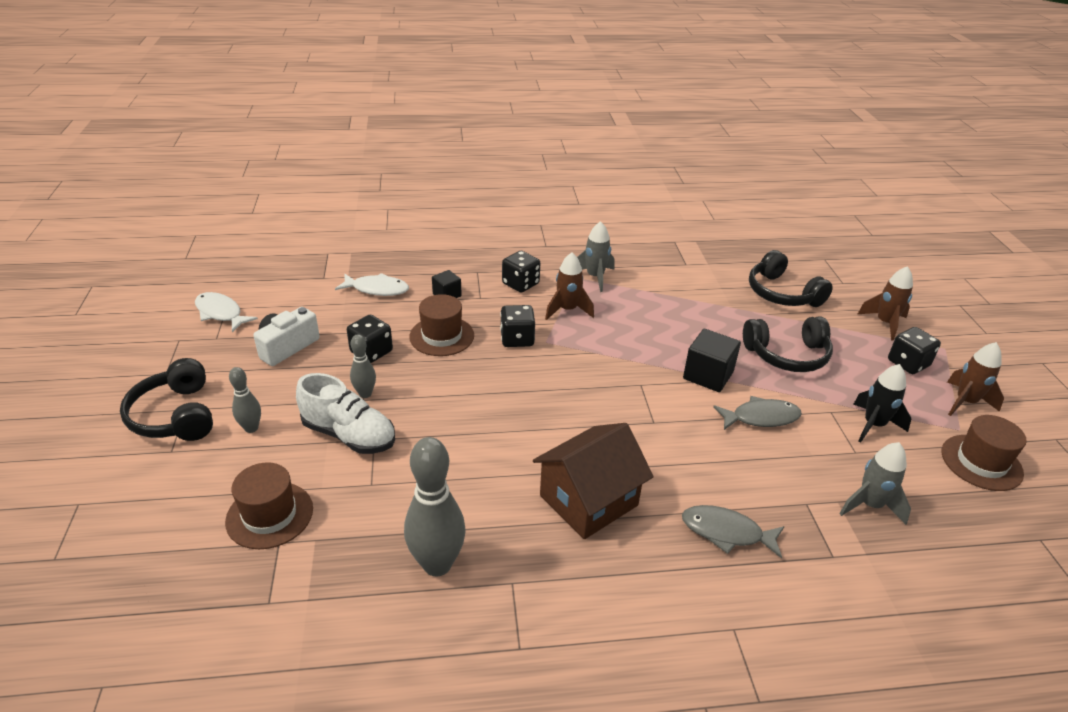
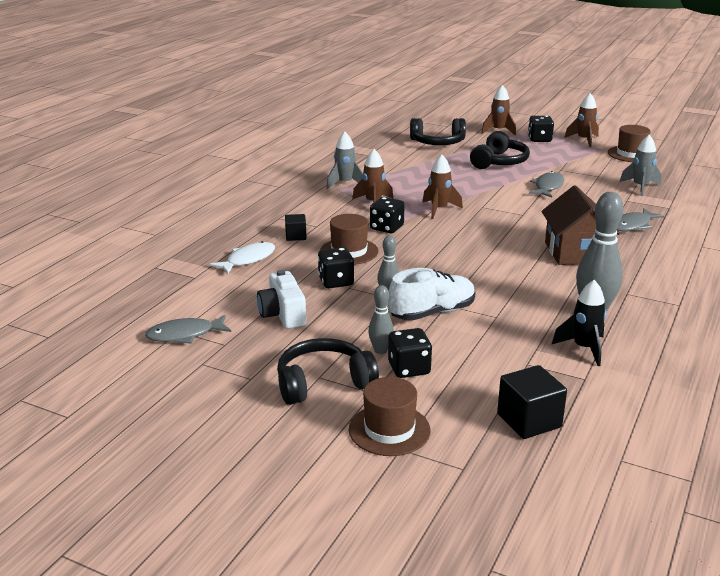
camera: 55 degrees left, 10 degrees down
black headphones [120,358,213,441] -> black headphones turned 150 degrees clockwise [277,338,379,405]
white fish [195,292,258,332] -> grey fish [145,315,231,344]
brown hat [225,462,313,549] -> brown hat moved to [349,377,431,456]
black dice [502,251,540,293] -> black dice moved to [388,328,432,378]
black cube [683,329,741,392] -> black cube moved to [497,365,567,439]
black rocket [853,364,911,442] -> black rocket moved to [552,280,607,366]
none -> brown rocket [422,155,463,219]

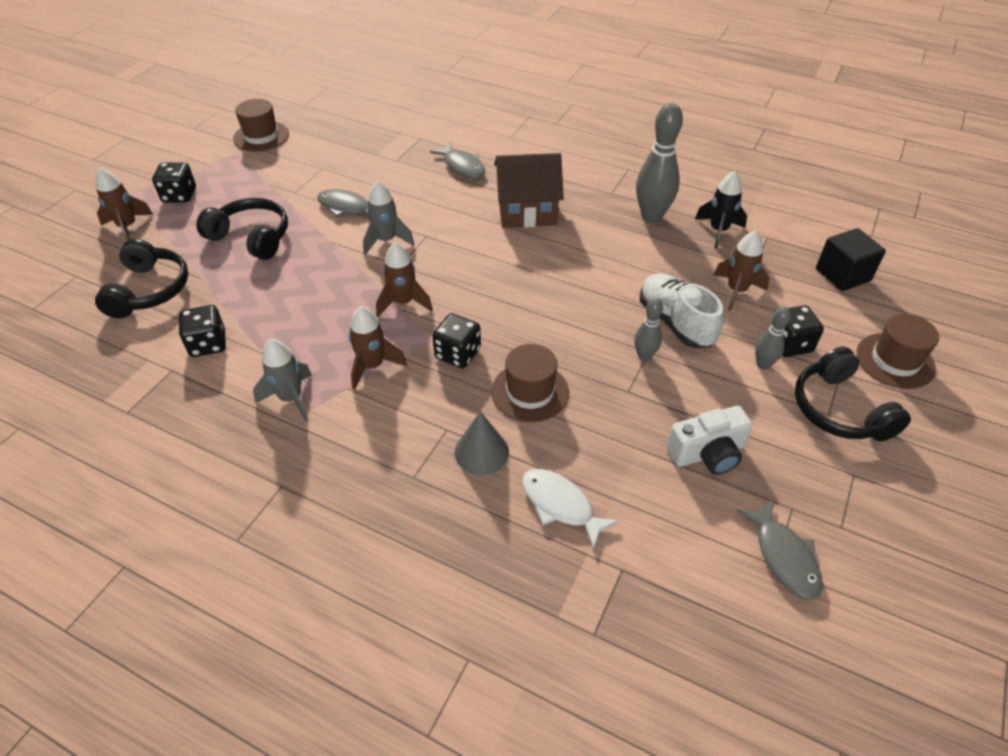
camera: 90 degrees left, 20 degrees up
black cube [285,214,307,241] -> grey cone [455,411,509,475]
black dice [318,247,354,288] -> black dice moved to [179,305,226,357]
brown rocket [564,93,599,147] -> brown rocket moved to [714,230,769,311]
grey rocket [620,135,661,196] -> grey rocket moved to [363,181,415,255]

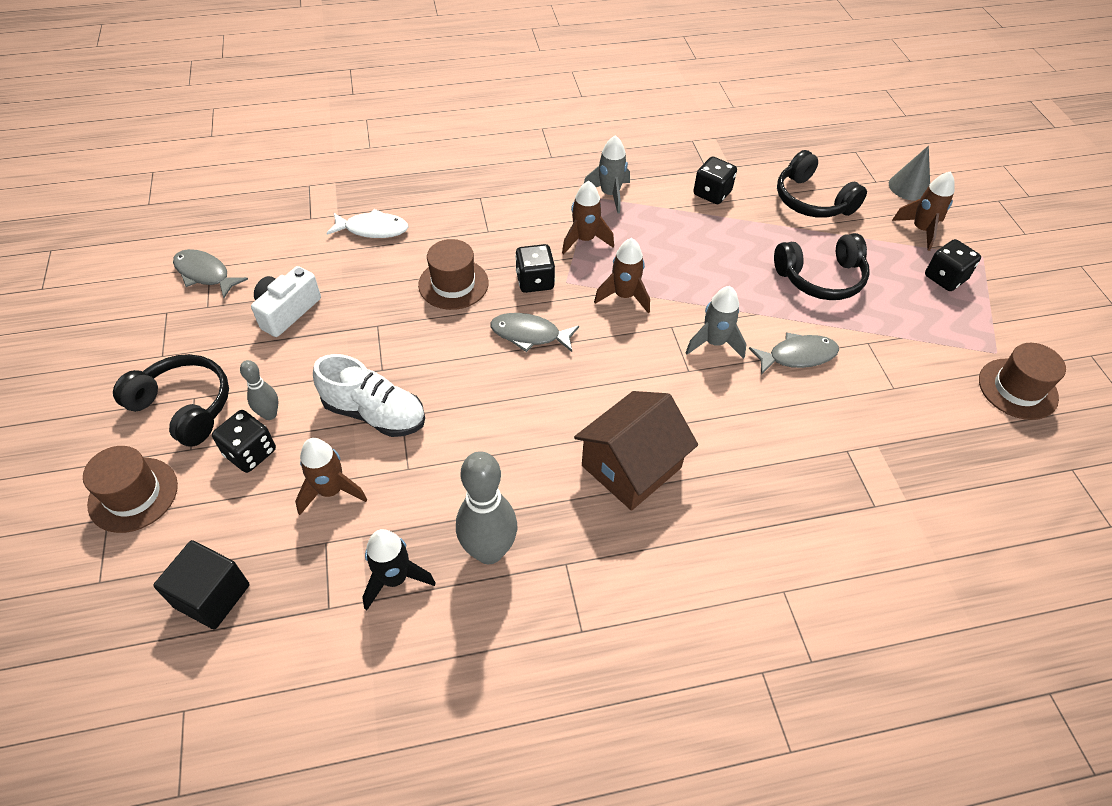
camera: 140 degrees right, 5 degrees up
grey fish [430,142,485,178] -> grey fish moved to [490,313,579,352]
grey cone [455,411,509,475] -> grey cone moved to [889,146,930,201]
grey bowling pin [635,298,663,361] -> none

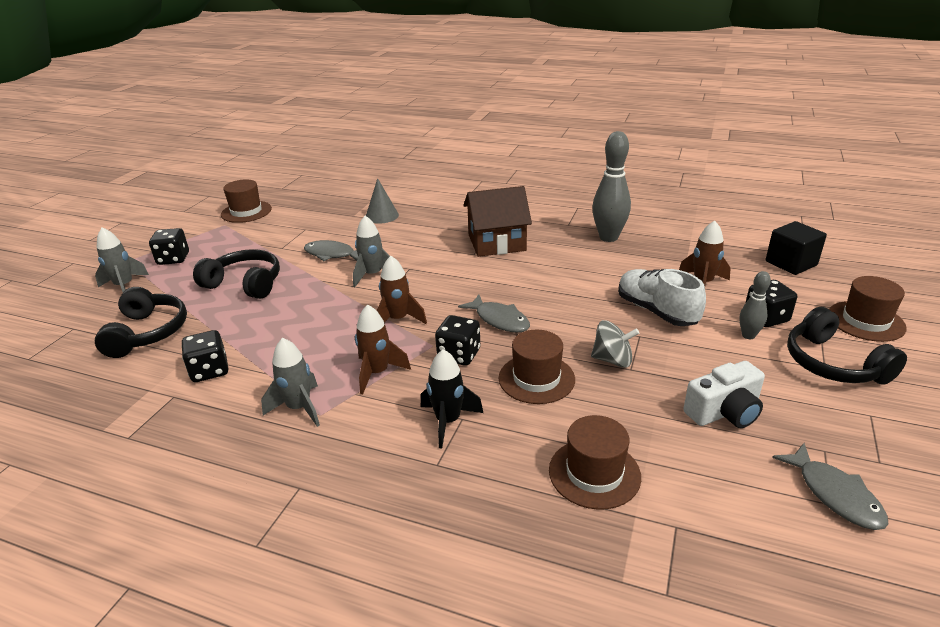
camera: 145 degrees left, 20 degrees down
white fish [326,209,408,238] -> brown hat [549,415,641,510]
black rocket [362,529,435,611] -> black rocket moved to [421,349,483,448]
grey cone [889,146,930,201] -> grey cone moved to [366,178,399,224]
brown rocket [892,171,955,251] -> grey rocket [95,227,149,292]
none -> grey spinning top [591,320,639,368]

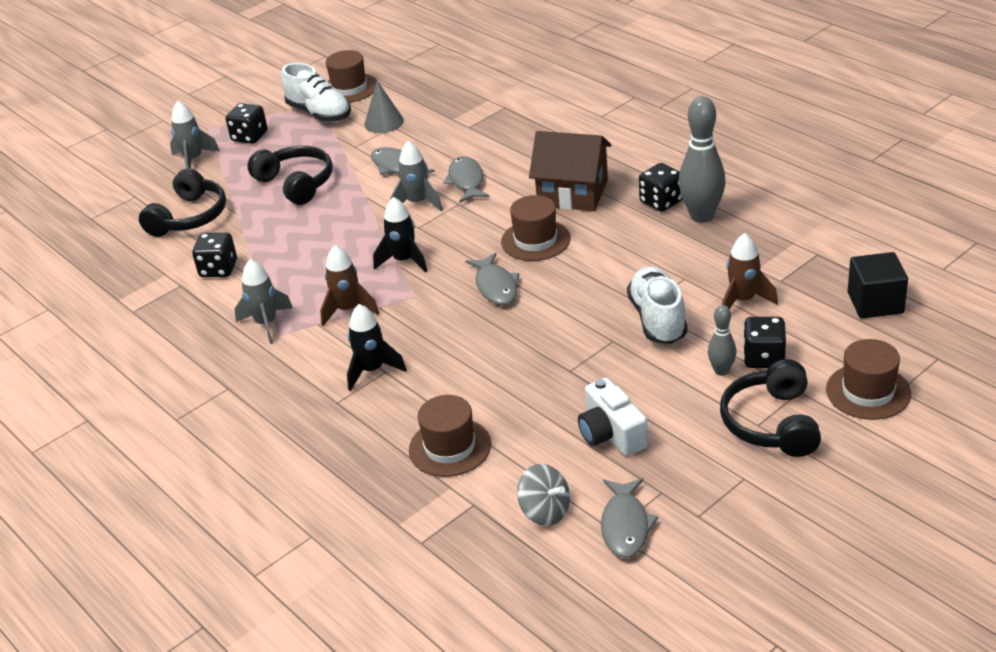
camera: 30 degrees right, 5 degrees up
grey cone [366,178,399,224] -> grey cone moved to [364,81,404,133]
brown rocket [377,256,427,324] -> black rocket [373,197,427,273]
black dice [435,315,480,366] -> black dice moved to [639,163,683,212]
brown hat [499,330,575,404] -> brown hat moved to [501,195,571,261]
grey spinning top [591,320,639,368] -> grey spinning top moved to [517,464,570,526]
white camera [683,361,765,428] -> white camera turned 60 degrees clockwise [578,378,648,456]
none -> white shoe [281,63,351,122]
none -> grey fish [443,156,490,203]

